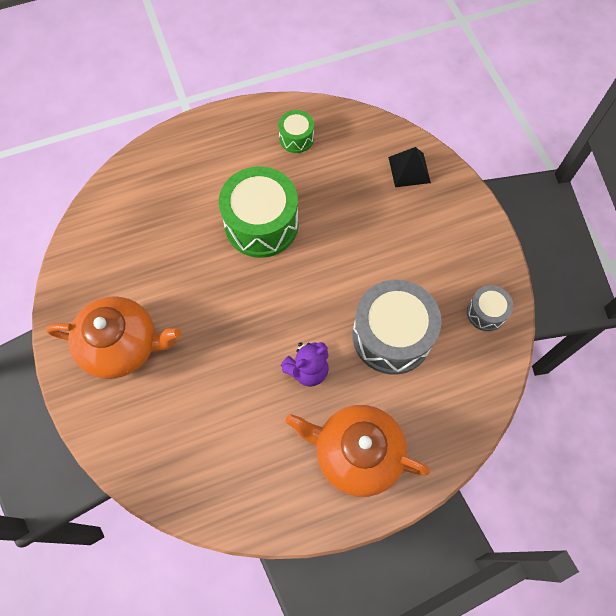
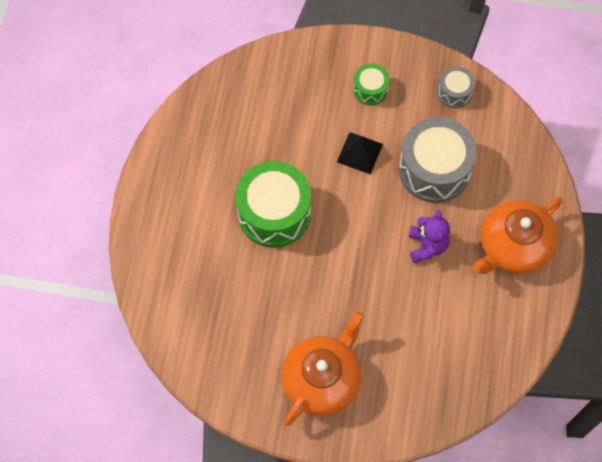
camera: 60 degrees left, 0 degrees up
green drum [278,110,314,153] -> green drum moved to [353,64,389,105]
black pyramid [388,147,431,187] -> black pyramid moved to [337,132,383,175]

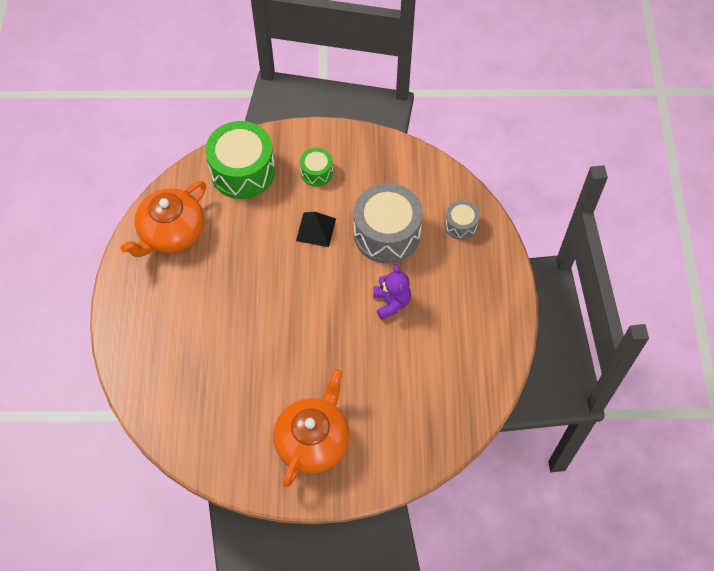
camera: 10 degrees left, 5 degrees down
green drum [235,161,311,248] -> green drum moved to [205,121,275,199]
grey drum [437,66,475,108] -> grey drum moved to [444,200,480,240]
orange teapot [473,197,562,274] -> orange teapot moved to [120,181,206,257]

